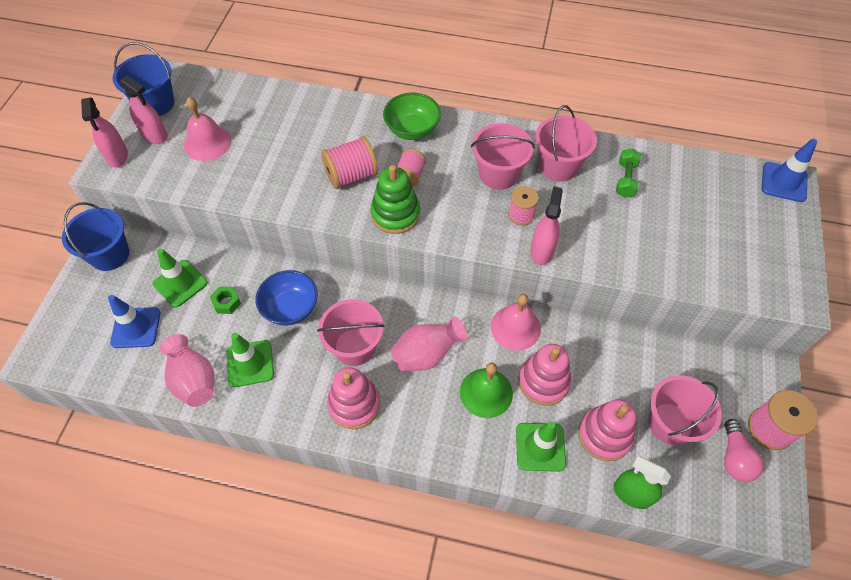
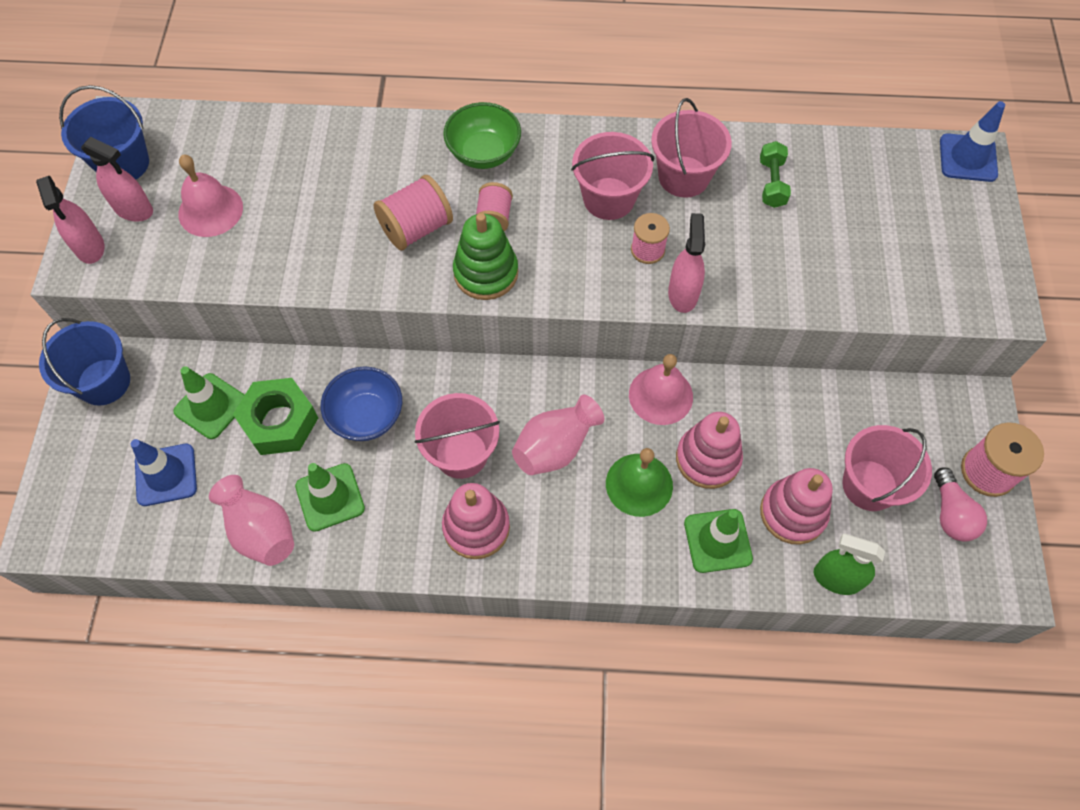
camera: 10 degrees left, 5 degrees up
green nut [210,286,241,314] -> green nut [233,378,318,455], size x2.01

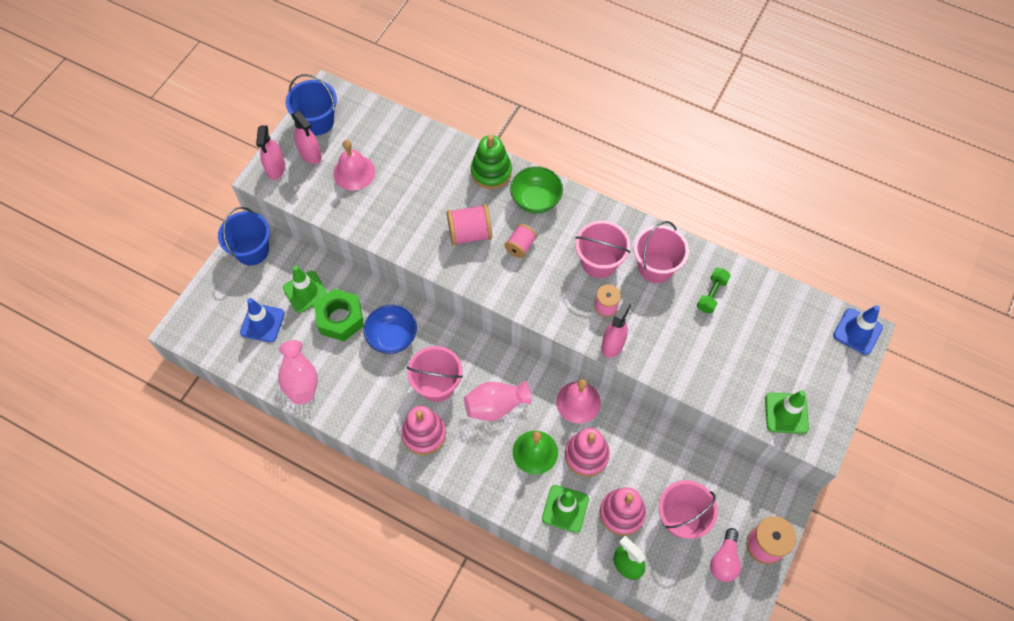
camera: 25 degrees right, 0 degrees up
green traffic cone [295,463,365,532] -> green traffic cone moved to [765,390,809,434]
green stacking toy [453,213,518,300] -> green stacking toy moved to [471,135,512,189]

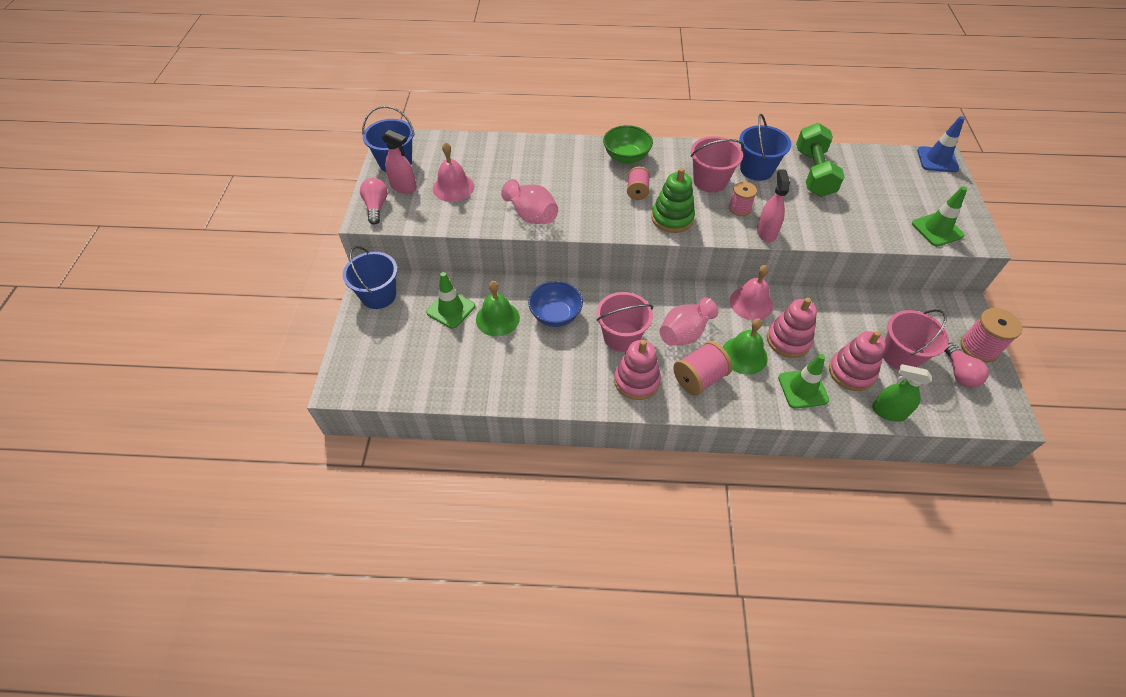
camera: 25 degrees left, 10 degrees down
blue traffic cone [240,298,285,342] -> none
pink spray bottle [256,125,285,180] -> pink light bulb [360,178,388,225]
pink vase [278,340,318,405] -> pink vase moved to [501,179,558,224]
green nut [314,289,364,341] -> green bell [476,281,520,336]
pink spool [447,204,492,246] -> pink spool moved to [673,341,732,395]
green stacking toy [471,135,512,189] -> green stacking toy moved to [652,168,695,233]
pink bucket [634,221,689,283] -> blue bucket [739,114,792,181]
green dumbbell [697,268,731,313] -> green dumbbell [796,123,845,197], size x1.87

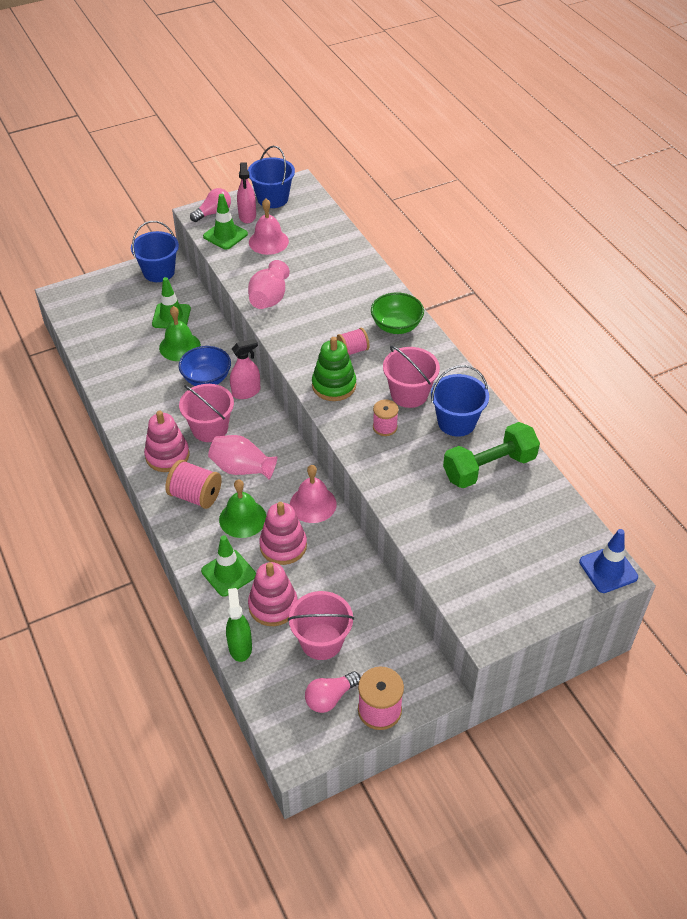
camera: 60 degrees right, 5 degrees down
pink spray bottle [757,169,790,242] -> pink spray bottle moved to [230,339,260,399]
green traffic cone [912,186,967,247] -> green traffic cone moved to [203,194,248,250]

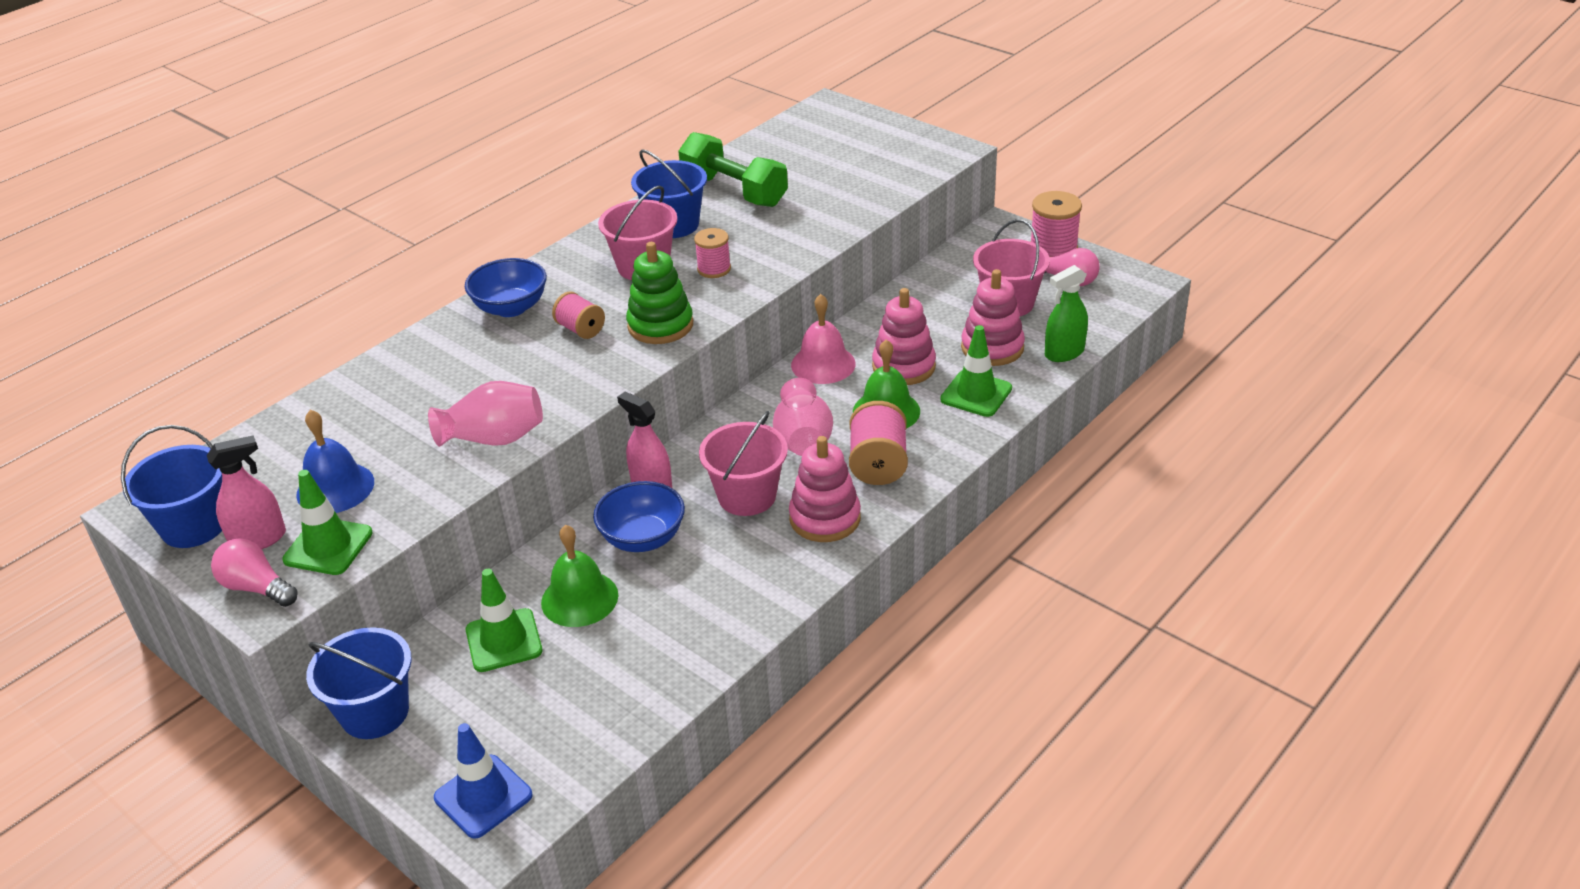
camera: 110 degrees left, 10 degrees down
pink bell [249,199,289,255] -> blue bell [296,410,374,513]
green bowl [371,292,424,334] -> blue bowl [465,258,547,317]
blue traffic cone [579,529,638,593] -> blue traffic cone moved to [434,723,533,838]

